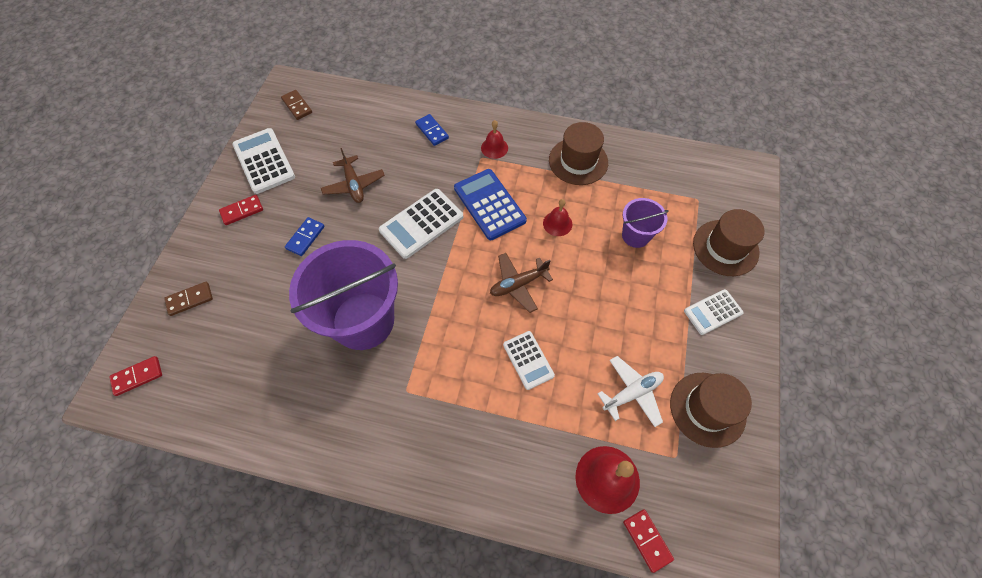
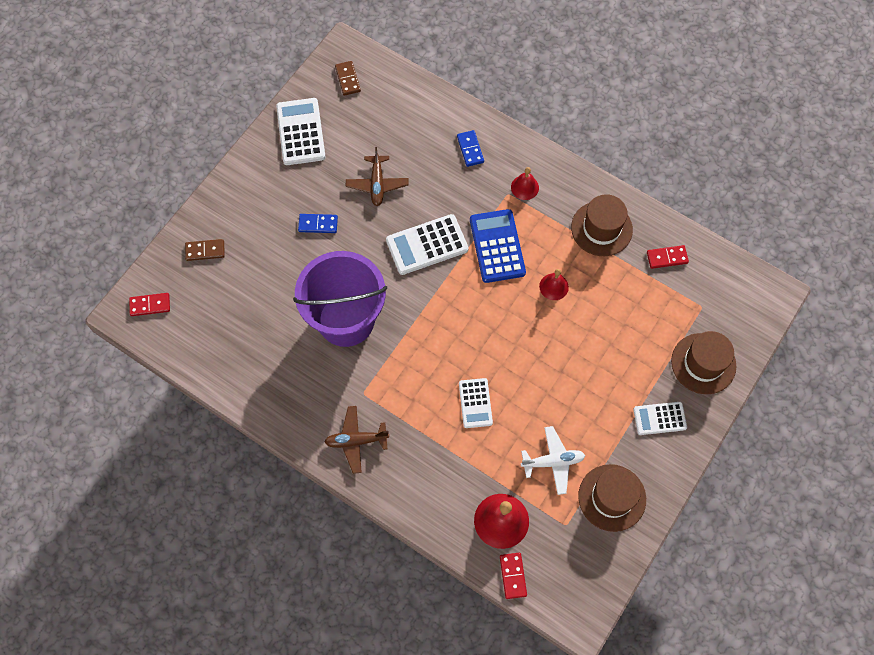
camera: 20 degrees right, 5 degrees up
red domino [219,195,263,225] -> red domino moved to [647,245,689,269]
blue domino [285,217,325,256] -> blue domino turned 45 degrees clockwise [298,214,338,233]
brown plane [490,253,553,313] -> brown plane moved to [325,406,389,474]
purple bucket [622,198,669,248] -> none

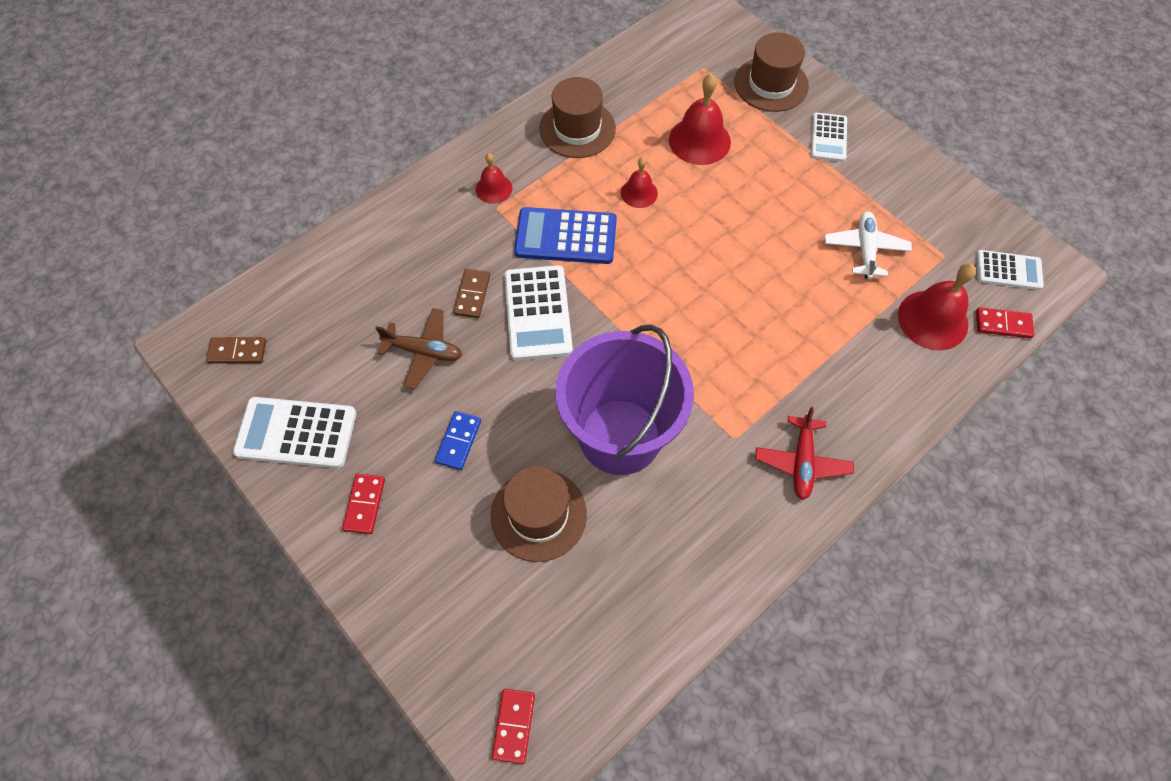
camera: 75 degrees left, 5 degrees down
brown domino [185,239,225,261] -> brown domino moved to [453,269,490,318]
brown plane [325,406,389,474] -> red plane [755,406,854,500]
blue domino [457,130,484,167] -> none
white calculator [459,378,493,428] -> white calculator moved to [976,250,1044,290]
brown hat [578,464,646,532] -> brown hat moved to [491,466,587,562]
red domino [647,245,689,269] -> red domino moved to [342,473,385,534]
none -> red bell [669,74,731,165]

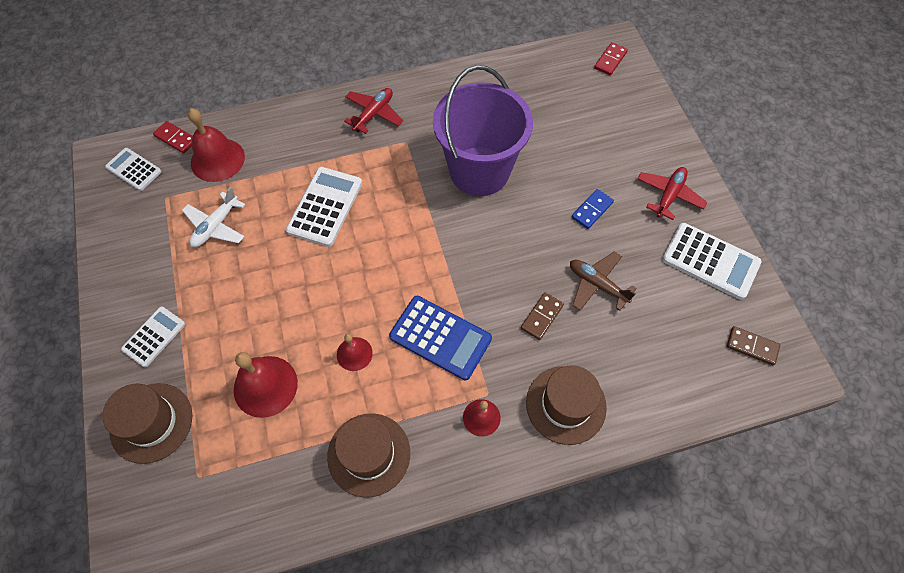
camera: 155 degrees left, 0 degrees up
red domino [342,473,385,534] -> red plane [637,167,708,220]
brown hat [491,466,587,562] -> brown hat moved to [526,366,607,445]
white calculator [504,265,573,361] -> white calculator moved to [286,167,362,247]

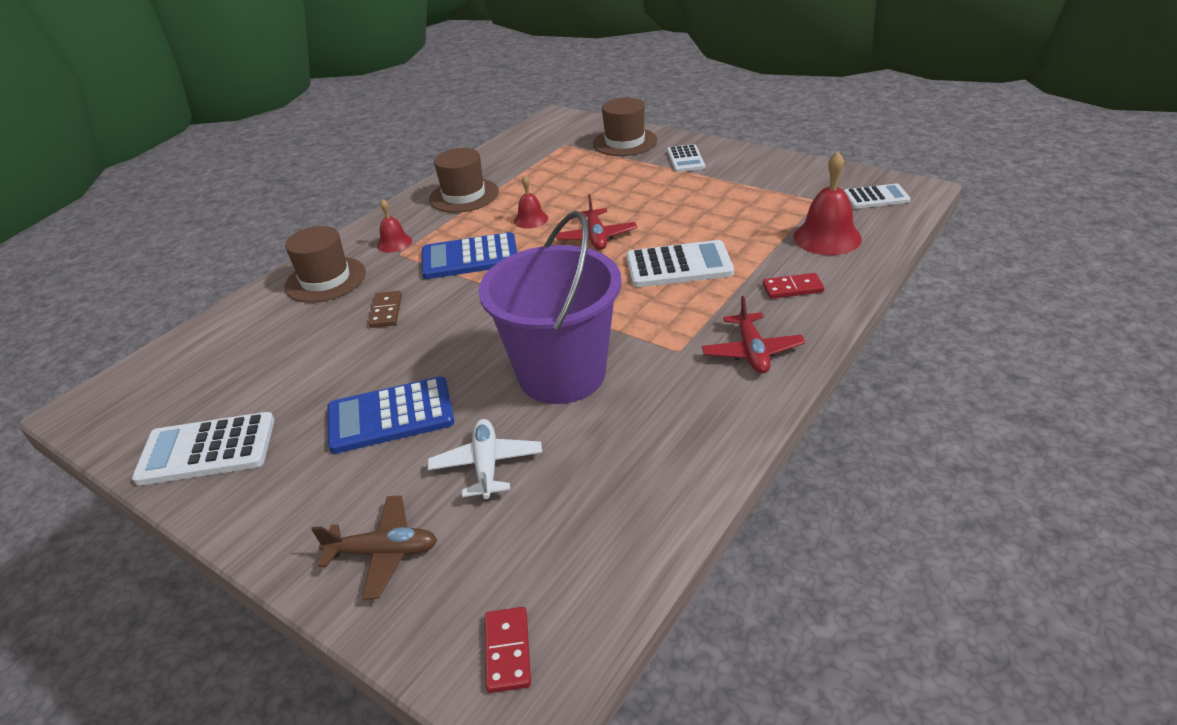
camera: 145 degrees right, 25 degrees down
red domino [153,121,193,154] -> red domino moved to [763,273,824,299]
white plane [182,187,245,247] -> white plane moved to [428,419,542,501]
red bell [234,352,298,418] -> none
white calculator [286,167,362,247] -> white calculator turned 75 degrees counterclockwise [626,240,734,287]
brown plane [570,252,637,311] -> brown plane moved to [311,495,437,600]
blue domino [571,189,614,229] -> blue calculator [328,377,454,454]
red plane [637,167,708,220] -> red plane moved to [556,194,637,250]
brown domino [727,326,780,365] -> none

